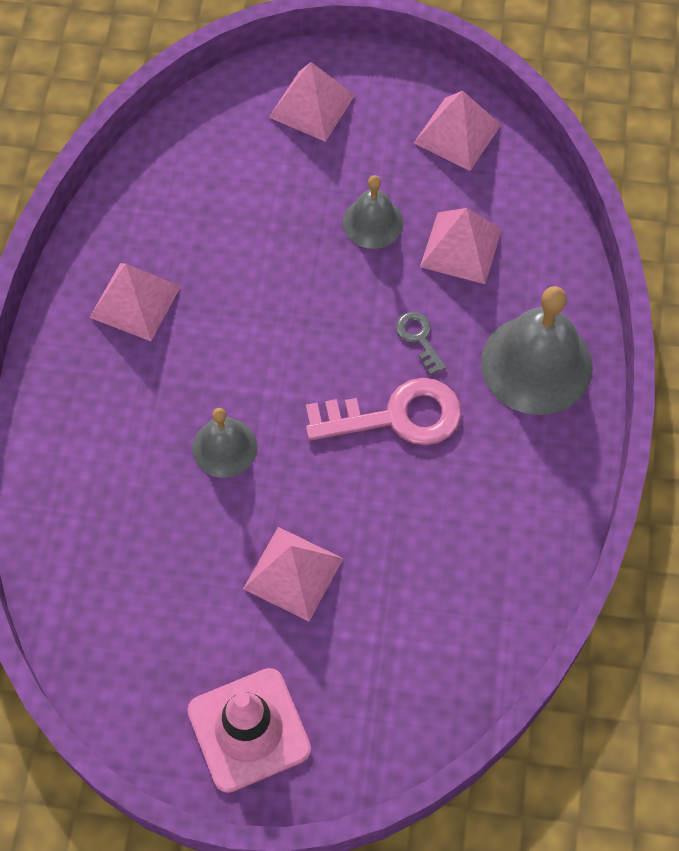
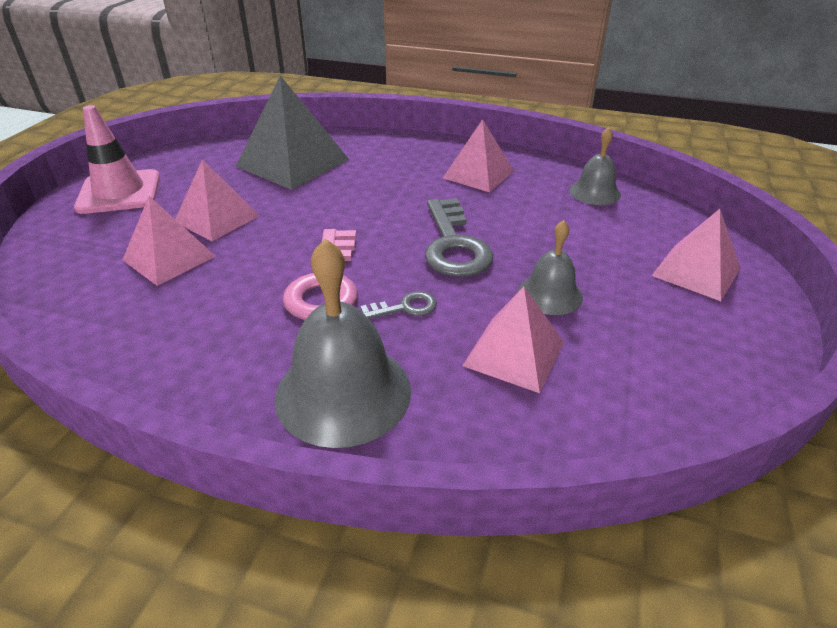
camera: 100 degrees right, 25 degrees down
grey bell [192,408,258,478] -> grey bell moved to [569,127,621,205]
pink pyramid [414,91,501,171] -> pink pyramid moved to [123,196,216,286]
none -> grey pyramid [236,76,349,190]
none -> grey key [425,198,493,277]

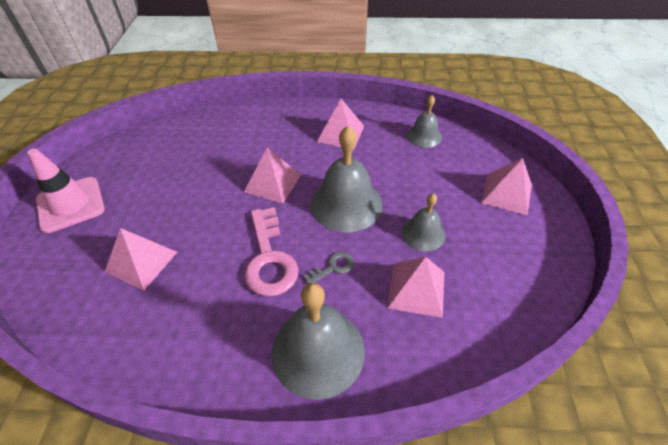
camera: 15 degrees left, 10 degrees up
pink pyramid [175,159,260,241] -> pink pyramid moved to [244,148,301,204]
grey pyramid [236,76,349,190] -> none
grey key [425,198,493,277] -> grey bell [311,126,382,232]

